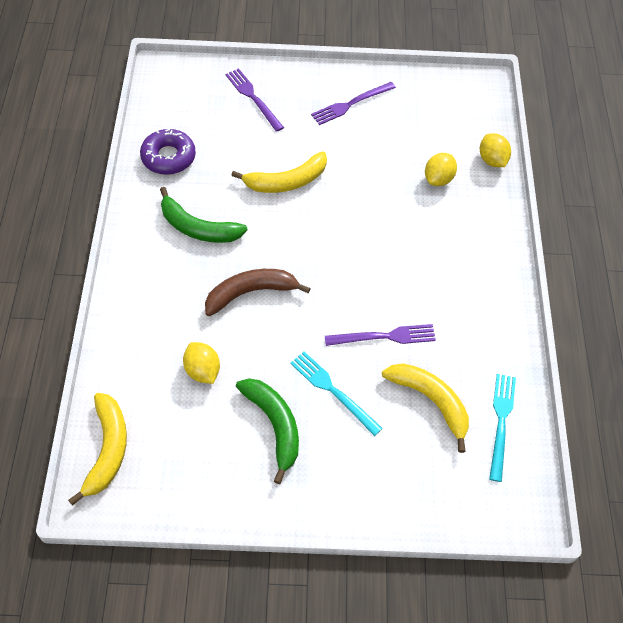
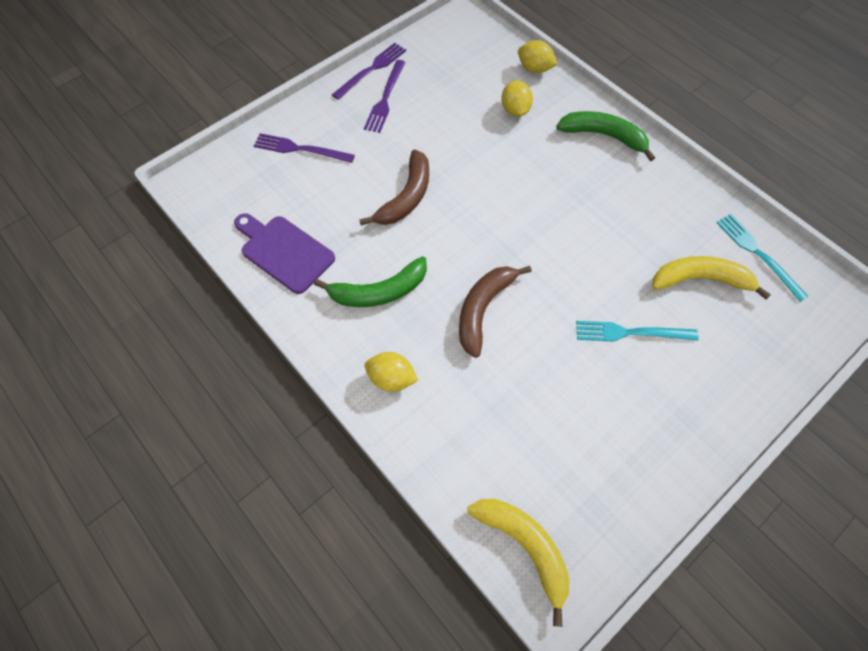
camera: 40 degrees left, 5 degrees up
purple donut [140,129,196,175] -> purple cutting board [234,213,335,294]
yellow lemon [183,342,220,384] -> yellow lemon moved to [365,352,418,392]
yellow banana [231,151,327,193] -> brown banana [359,149,429,226]
green banana [236,378,299,484] -> green banana moved to [556,111,655,161]
purple fork [325,324,436,346] -> purple fork moved to [332,43,406,100]

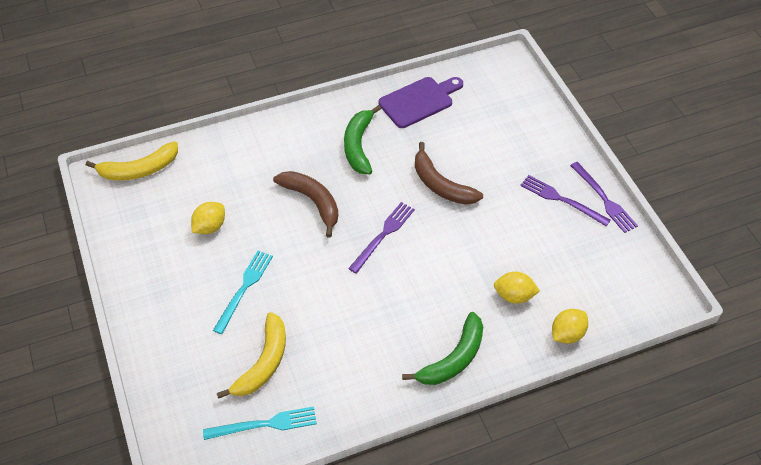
camera: 110 degrees right, 10 degrees down
purple fork [254,133,355,163] -> purple fork moved to [348,202,415,274]
yellow lemon [365,352,418,392] -> yellow lemon moved to [191,202,225,234]

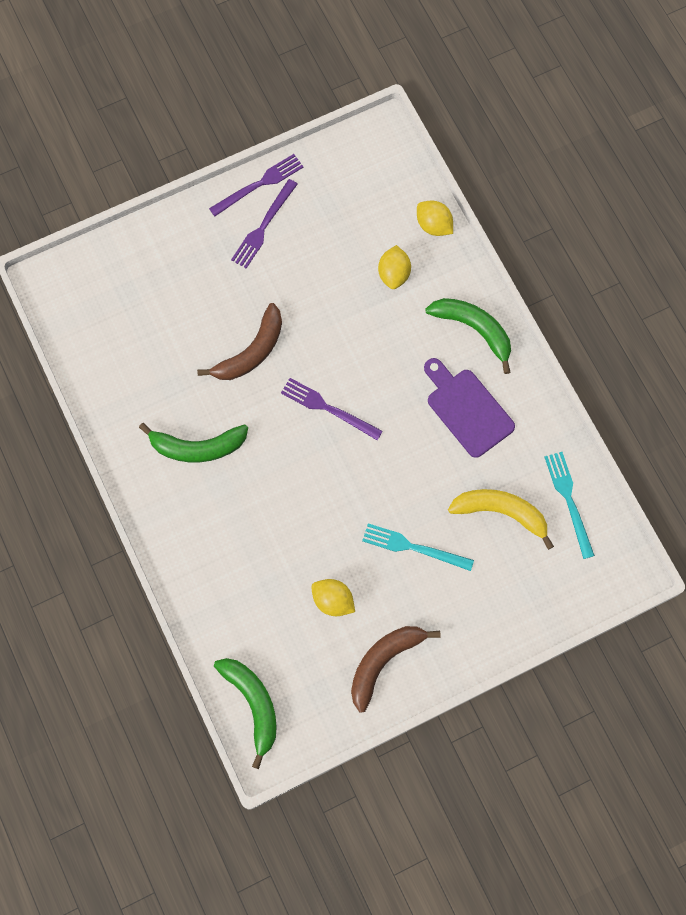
camera: 95 degrees left, 20 degrees up
yellow banana [86,141,178,181] -> green banana [214,658,277,769]
brown banana [273,171,338,237] -> brown banana moved to [351,626,441,713]
purple cutting board [379,77,463,128] -> purple cutting board moved to [424,358,515,458]

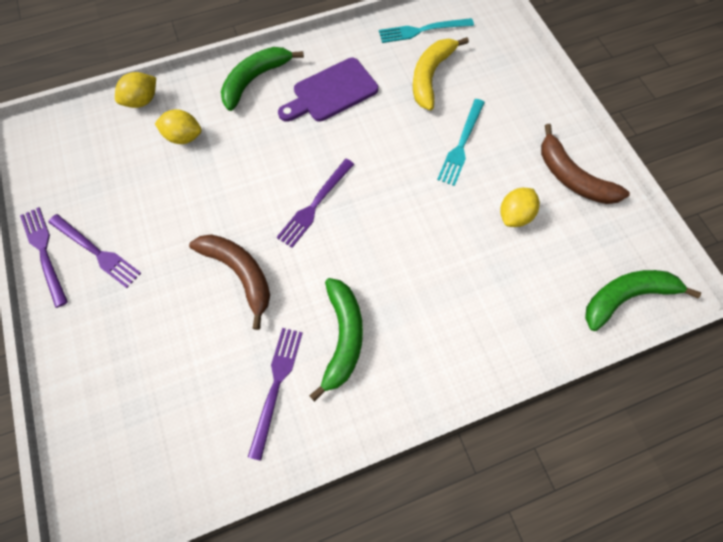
camera: 85 degrees left, 5 degrees down
none -> purple fork [248,328,303,461]

